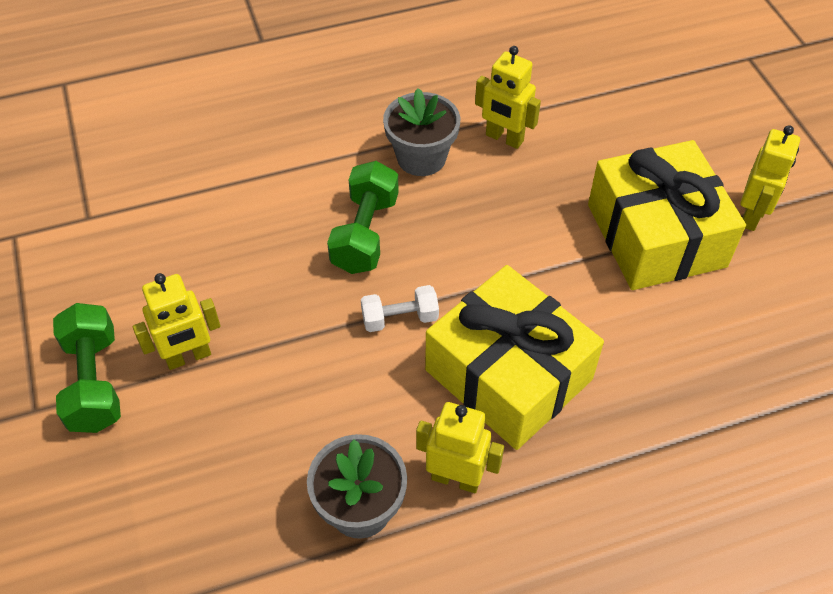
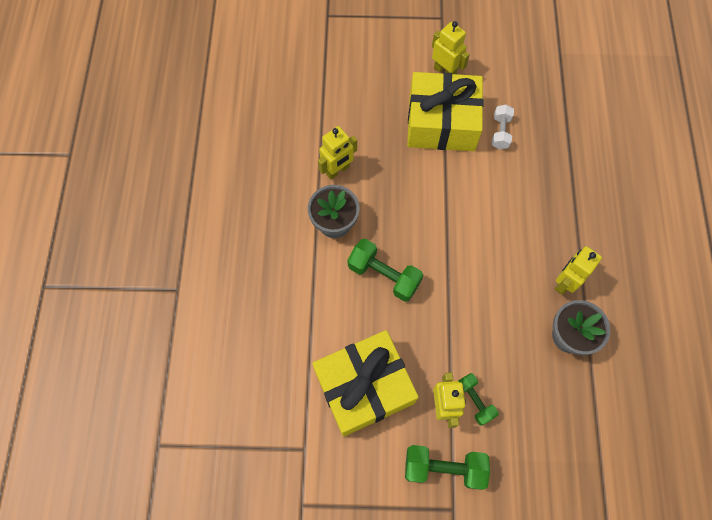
camera: 70 degrees left, 15 degrees up
white dumbbell [361,285,439,332] -> white dumbbell moved to [492,105,514,149]
yellow gift [425,265,604,450] -> yellow gift moved to [312,330,419,437]
none -> green dumbbell [459,373,499,426]

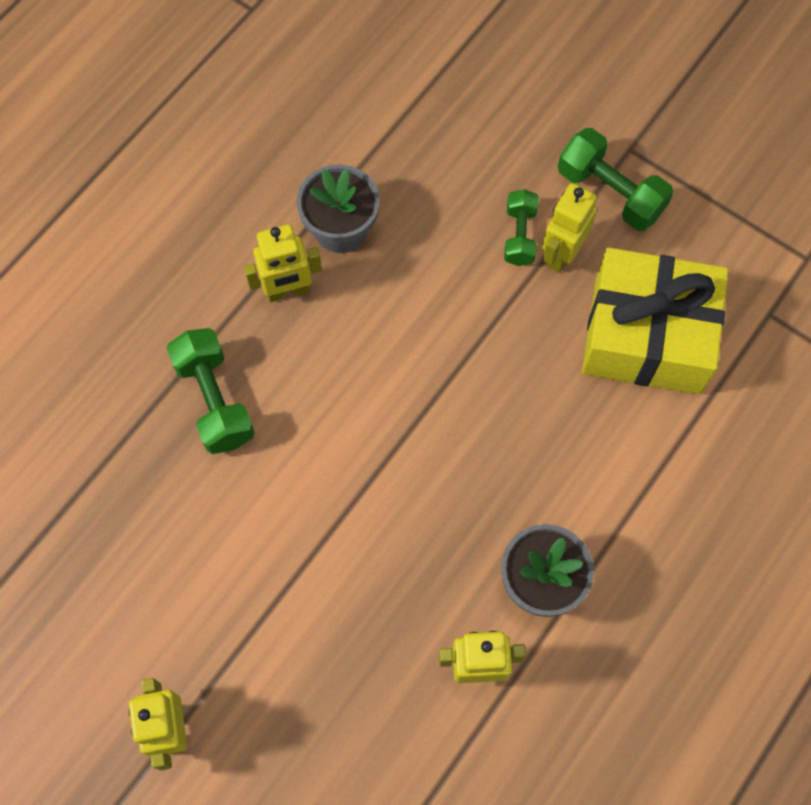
camera: 145 degrees left, 0 degrees up
green dumbbell [348,239,423,302] -> green dumbbell moved to [167,328,255,454]
yellow gift [407,72,484,151] -> none
white dumbbell [492,105,514,149] -> none

